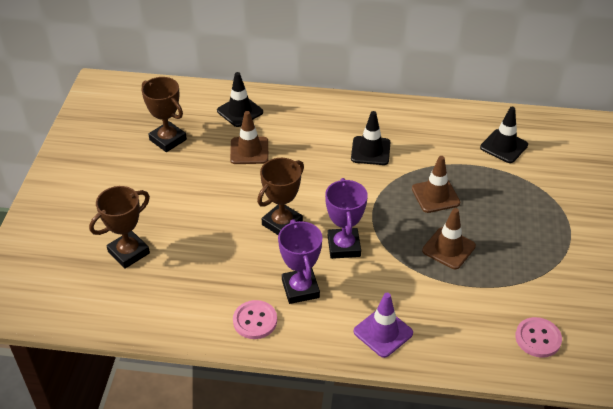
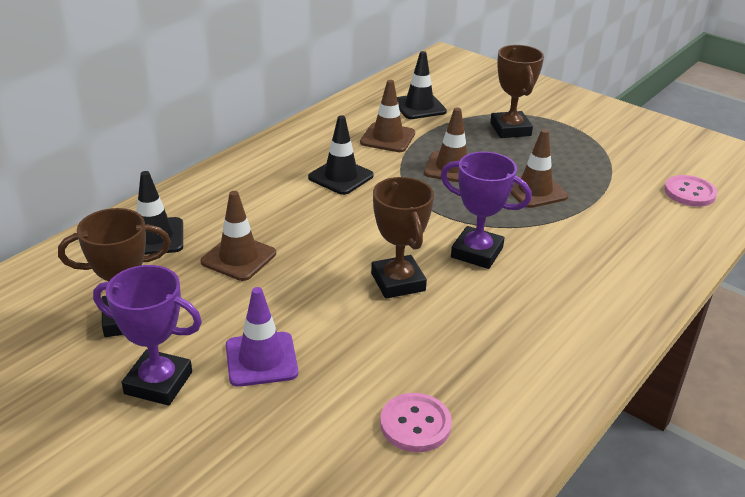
camera: 60 degrees left, 10 degrees down
brown trophy [89,186,150,269] -> brown trophy moved to [490,45,544,138]
pink button [233,300,277,339] -> pink button moved to [380,393,452,452]
purple trophy [278,219,322,304] -> purple trophy moved to [93,265,202,406]
purple traffic cone [354,293,413,358] -> purple traffic cone moved to [226,287,298,387]
none -> brown traffic cone [360,80,415,152]

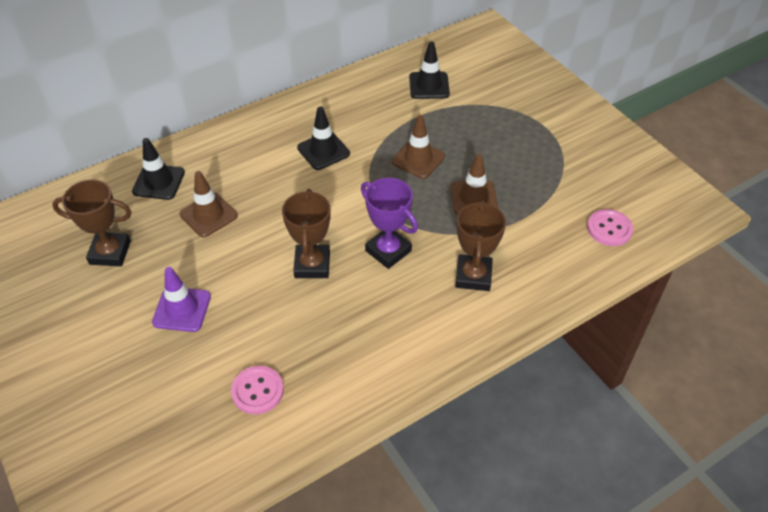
camera: 20 degrees right, 15 degrees up
purple trophy [93,265,202,406] -> none
brown traffic cone [360,80,415,152] -> none
brown trophy [490,45,544,138] -> brown trophy moved to [455,200,506,291]

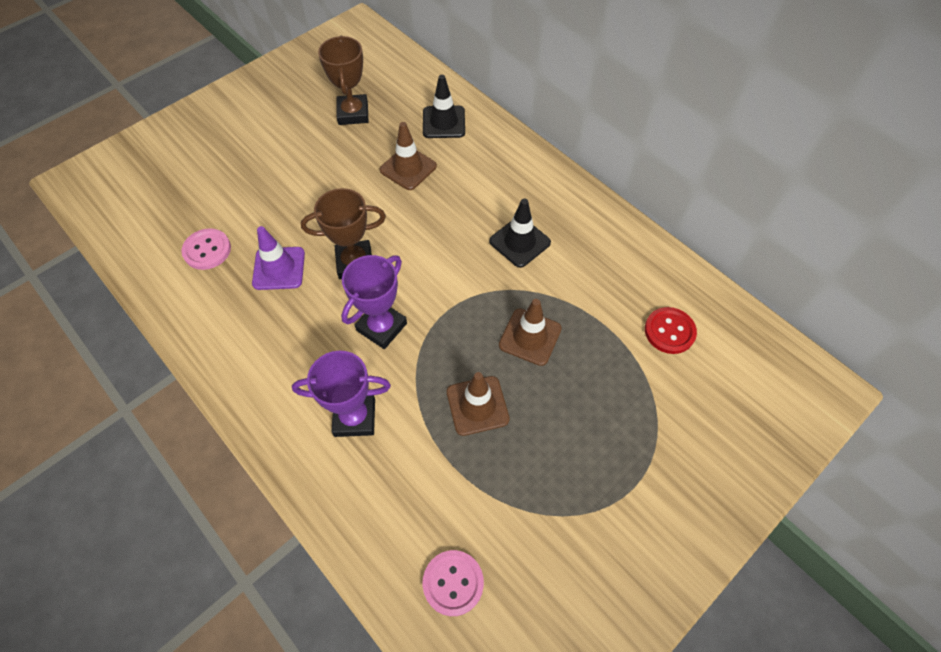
camera: 80 degrees right, 10 degrees up
purple traffic cone [152,267,211,332] -> purple traffic cone moved to [252,226,305,290]
black traffic cone [409,42,450,99] -> red button [645,307,697,354]
brown trophy [455,200,506,291] -> purple trophy [292,351,391,437]

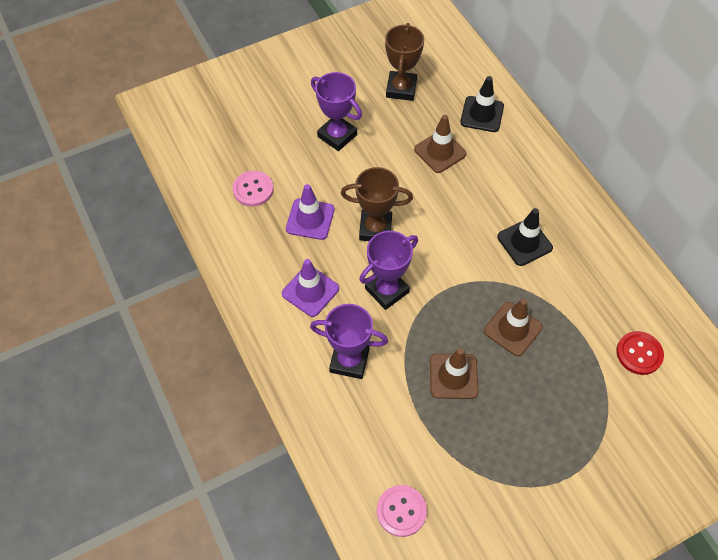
camera: 15 degrees right, 0 degrees up
none -> purple traffic cone [282,259,339,317]
none -> purple trophy [311,72,362,151]

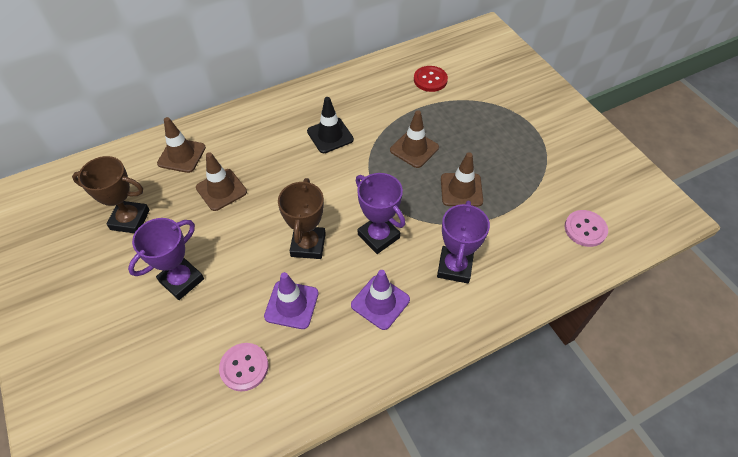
camera: 90 degrees left, 5 degrees down
black traffic cone [460,76,504,132] -> brown traffic cone [157,117,206,173]

